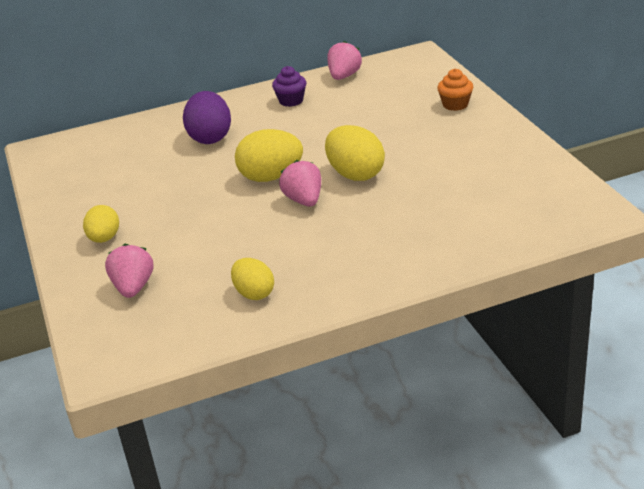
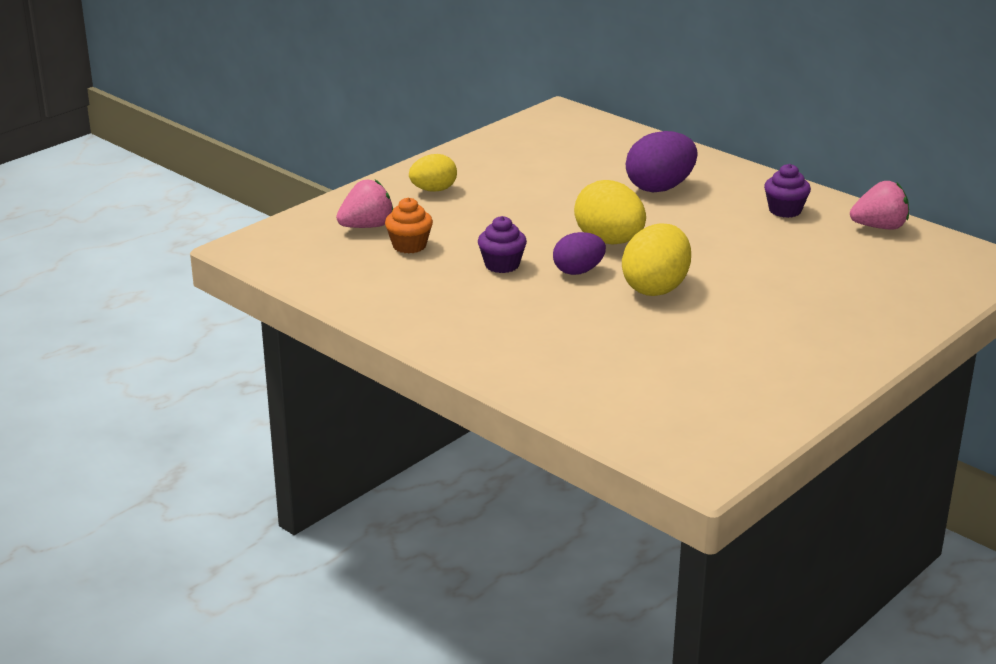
camera: 60 degrees right, 5 degrees down
yellow egg [231,258,274,300] -> none
pink strawberry [279,160,321,207] -> purple egg [553,232,606,275]
orange cupcake [437,69,473,111] -> orange cupcake moved to [385,197,433,253]
none -> purple cupcake [478,216,527,273]

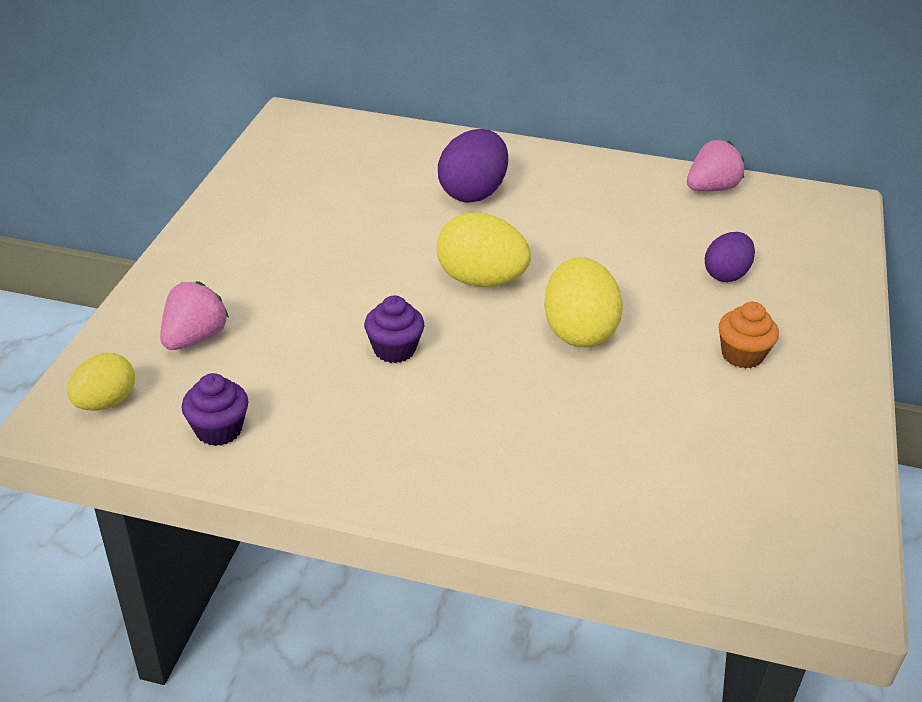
camera: 30 degrees left, 10 degrees up
orange cupcake [385,197,433,253] -> orange cupcake moved to [719,302,779,369]
yellow egg [409,154,457,192] -> yellow egg moved to [67,353,135,411]
purple egg [553,232,606,275] -> purple egg moved to [705,232,755,282]
purple cupcake [764,164,811,218] -> purple cupcake moved to [181,373,248,446]

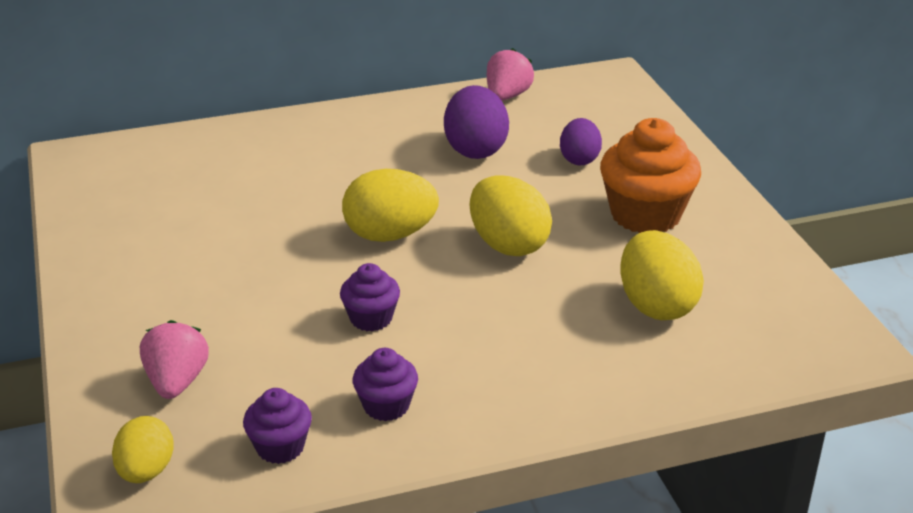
camera: 30 degrees left, 5 degrees down
purple egg [438,129,508,203] -> purple egg moved to [444,85,509,159]
orange cupcake [719,302,779,369] -> orange cupcake [600,118,701,233], size x1.85
none -> purple cupcake [353,348,418,421]
none -> yellow egg [620,230,704,320]

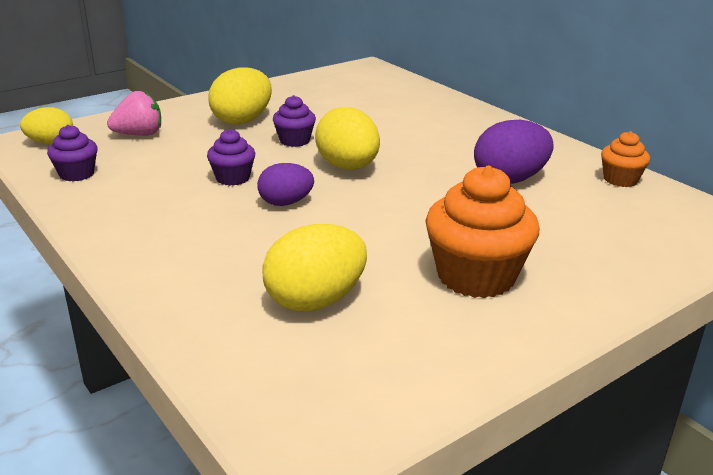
camera: 70 degrees right, 5 degrees down
purple cupcake [353,348,418,421] -> purple cupcake moved to [273,95,316,147]
yellow egg [470,176,552,256] -> yellow egg moved to [208,67,272,125]
pink strawberry [487,48,534,101] -> orange cupcake [601,131,650,187]
purple egg [560,118,602,165] -> purple egg moved to [257,163,314,206]

